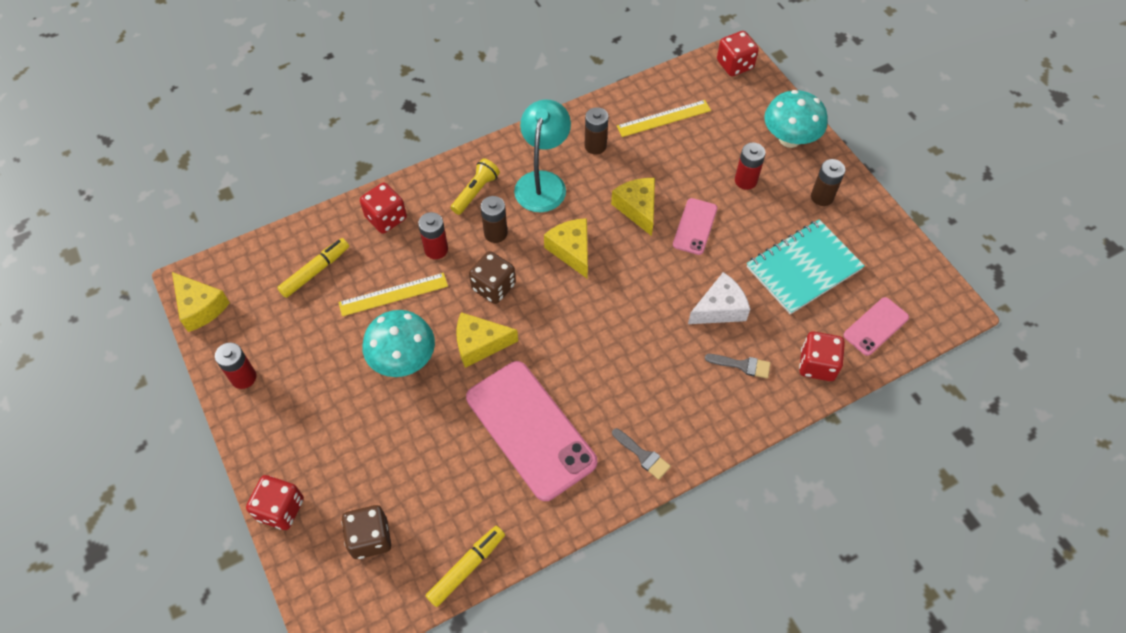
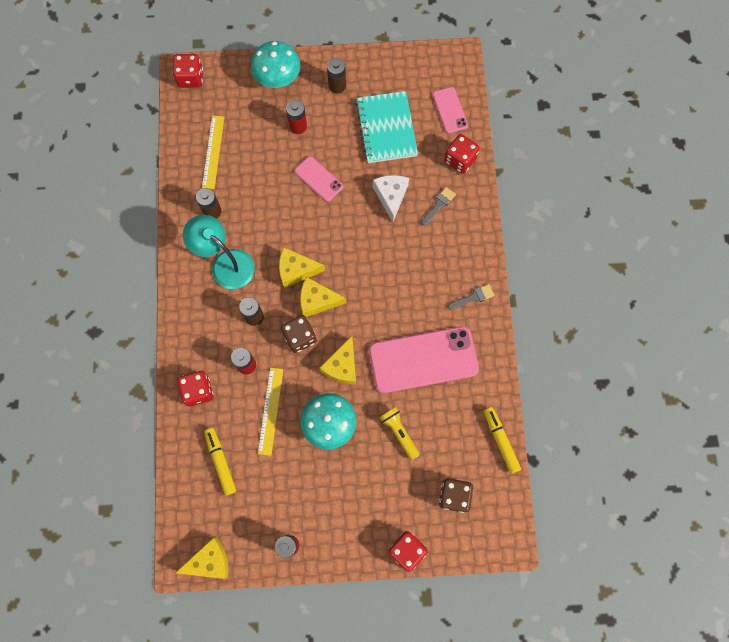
camera: 65 degrees left, 15 degrees up
yellow flashlight [451,158,500,215] -> yellow flashlight moved to [379,407,420,460]
yellow cheese [611,178,655,236] -> yellow cheese moved to [300,277,346,317]

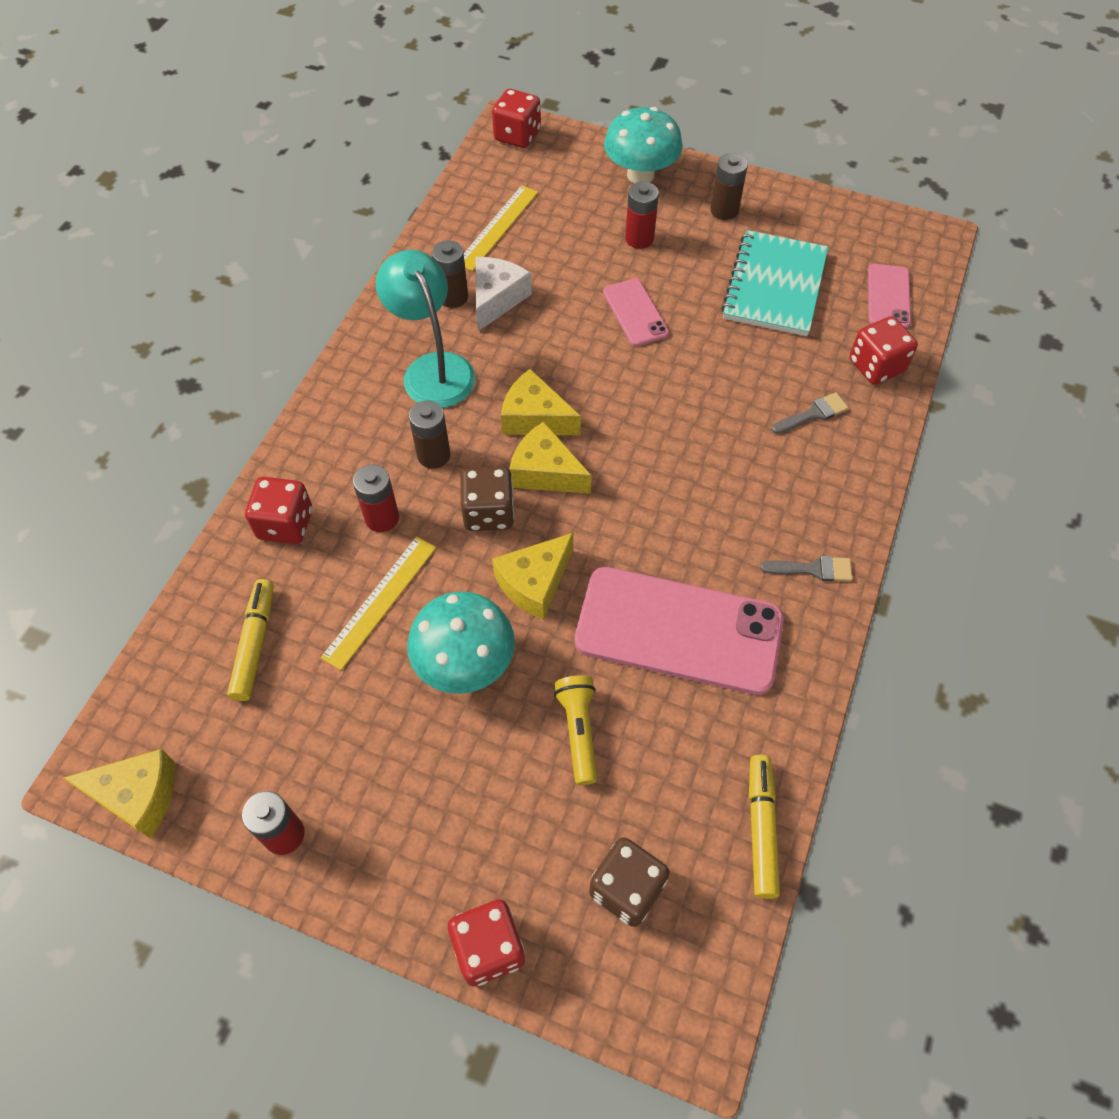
camera: 25 degrees right, 15 degrees down
white cheese [373,175,409,222] -> white cheese moved to [476,257,532,331]

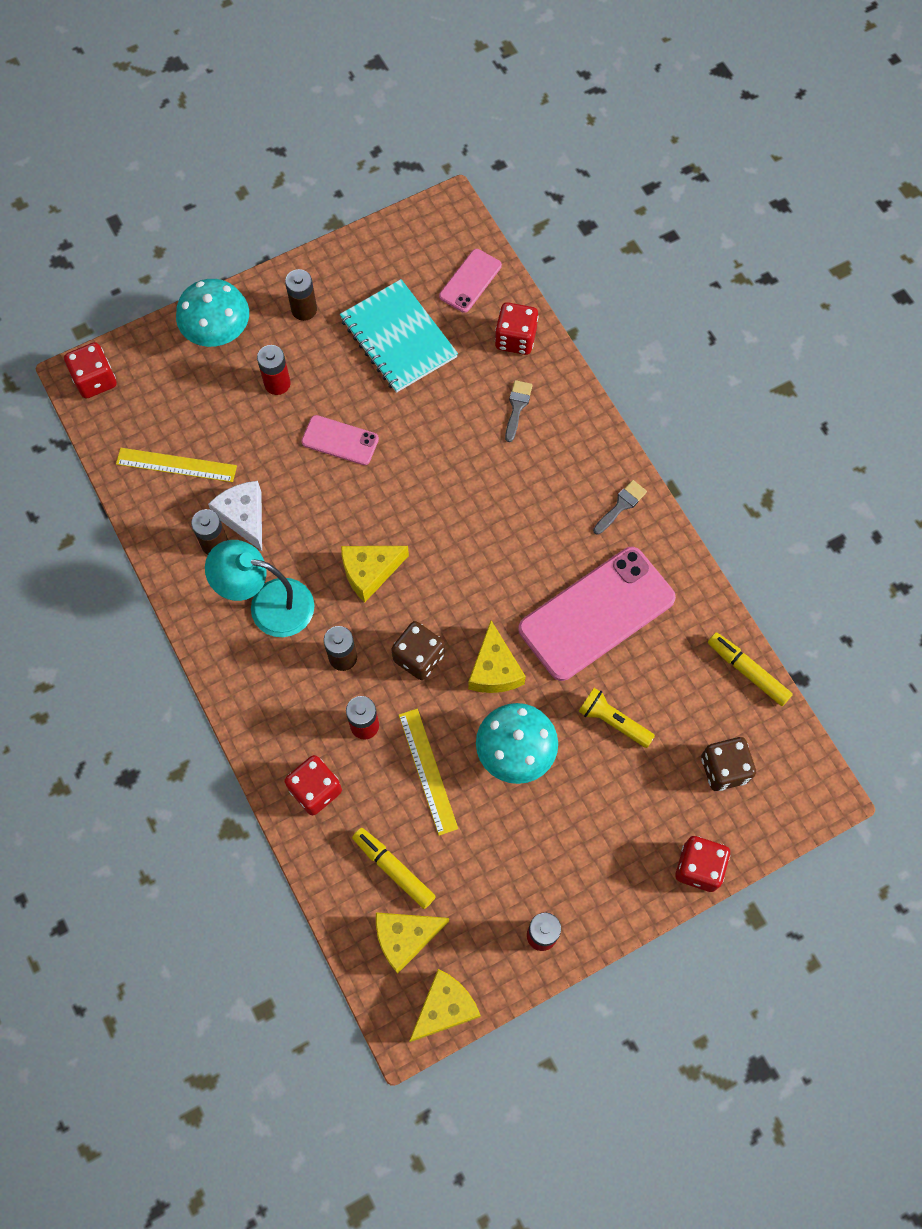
camera: 50 degrees left, 10 degrees up
yellow ruler [464,185,538,271] -> yellow ruler turned 60 degrees counterclockwise [116,448,237,482]
yellow cheese [509,421,592,494] -> yellow cheese moved to [376,912,449,974]
pink phone [868,264,911,328] -> pink phone turned 75 degrees clockwise [439,249,502,313]

